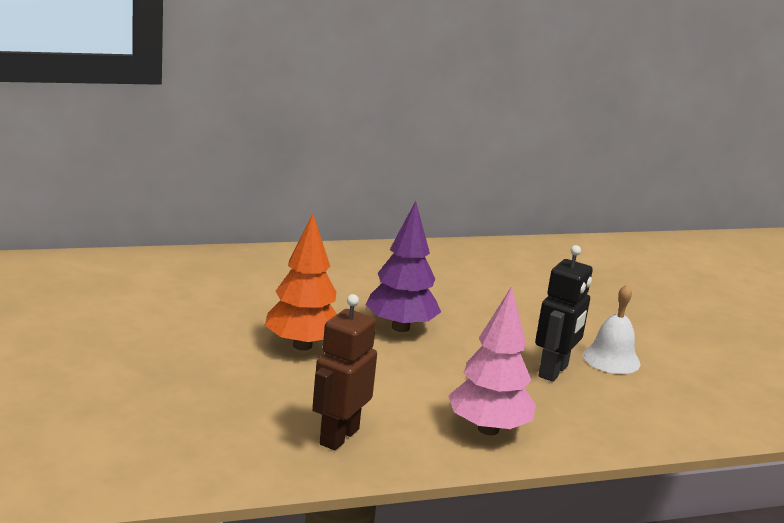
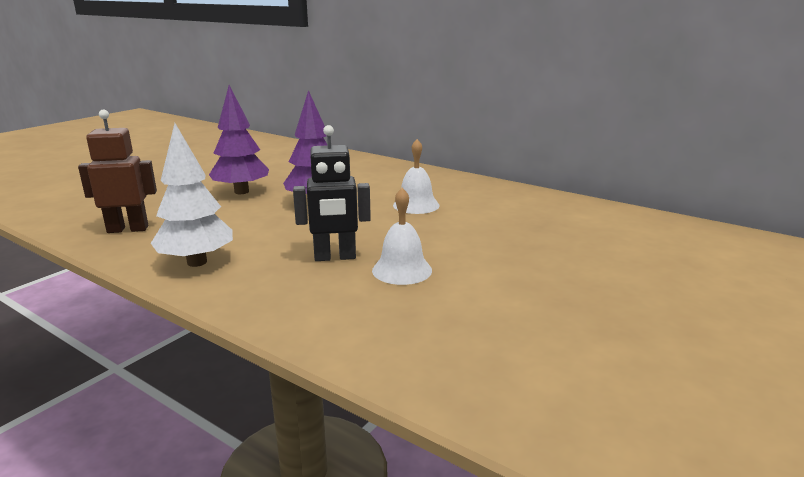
camera: 55 degrees right, 0 degrees up
orange tree [265,213,337,351] -> purple tree [209,85,269,194]
pink tree [448,286,536,435] -> white tree [151,123,233,267]
none -> white bell [393,139,440,214]

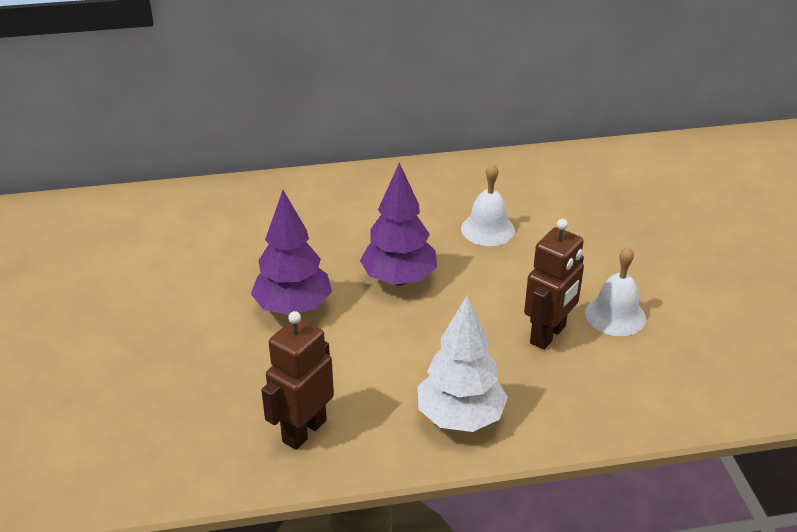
camera: 45 degrees left, 15 degrees up
black robot [293,125,371,261] -> brown robot [524,219,584,350]

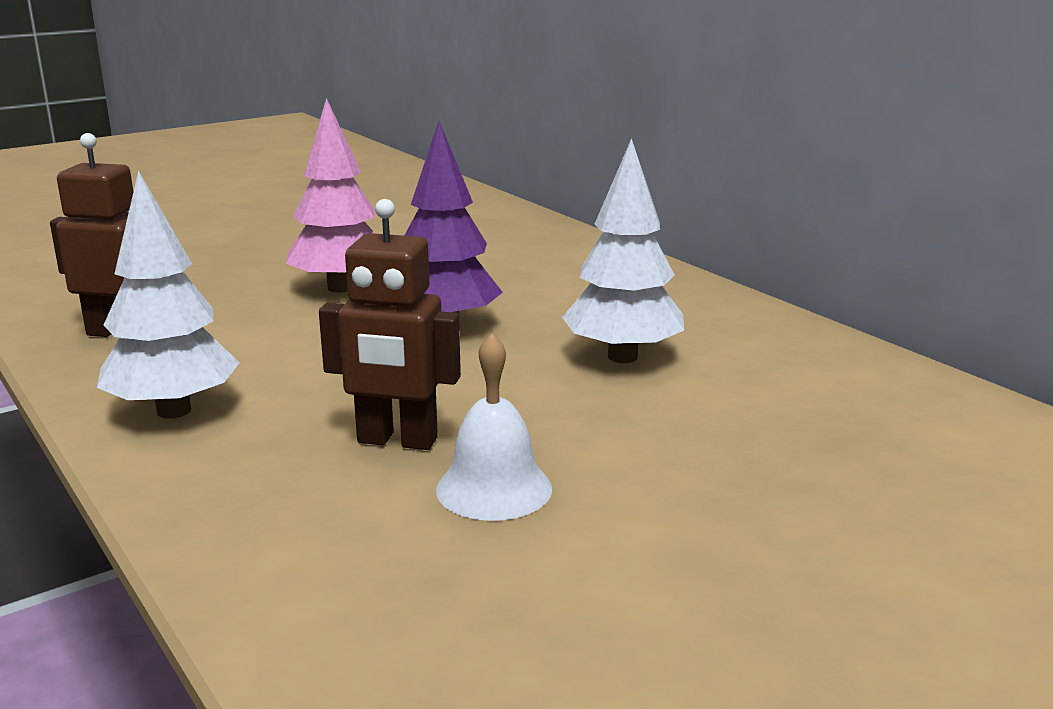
camera: 65 degrees right, 15 degrees down
purple tree [251,190,332,315] -> pink tree [286,98,375,293]
white bell [461,163,515,246] -> white tree [562,138,684,363]

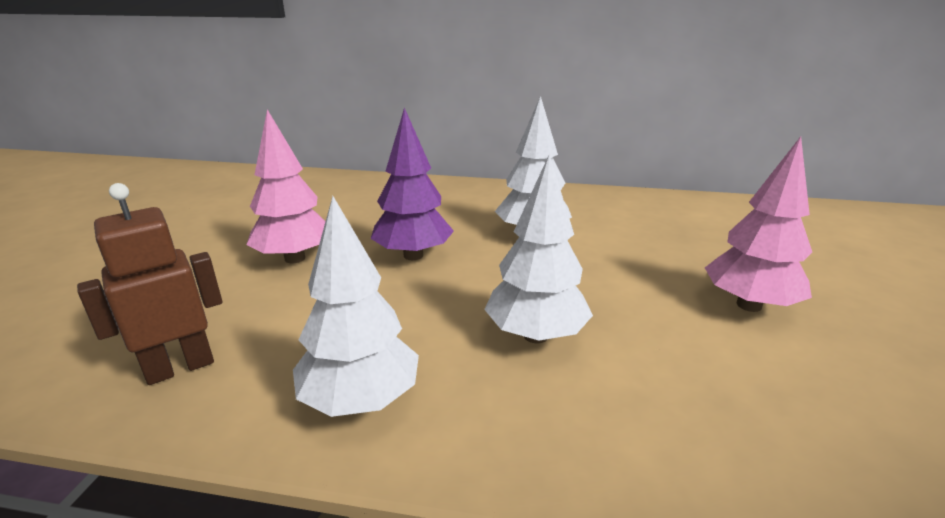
camera: 45 degrees left, 5 degrees up
brown robot [319,199,461,450] -> white tree [484,155,593,343]
white bell [436,333,552,521] -> none
none -> pink tree [705,136,812,312]

